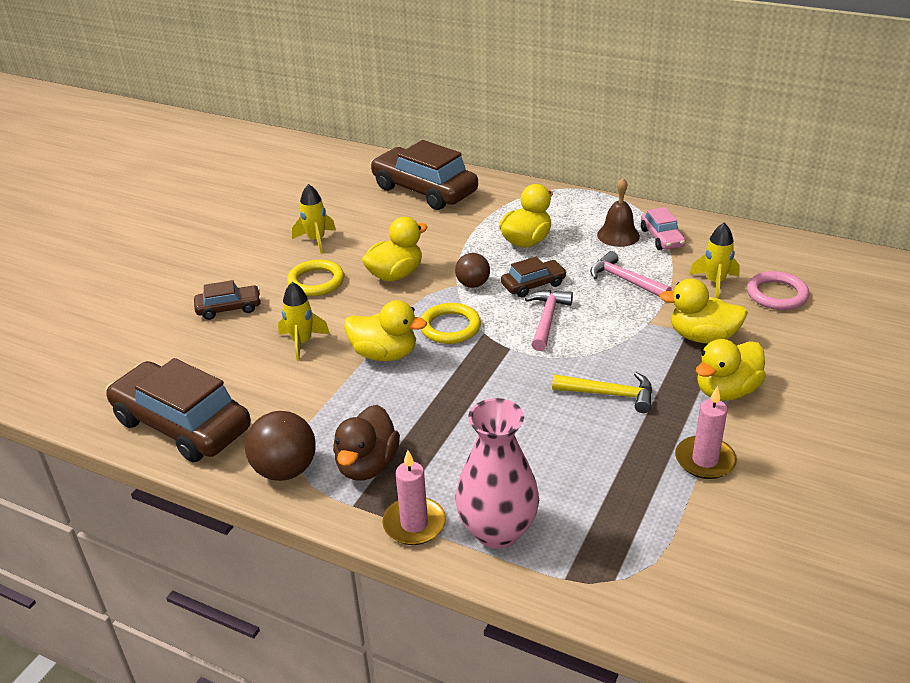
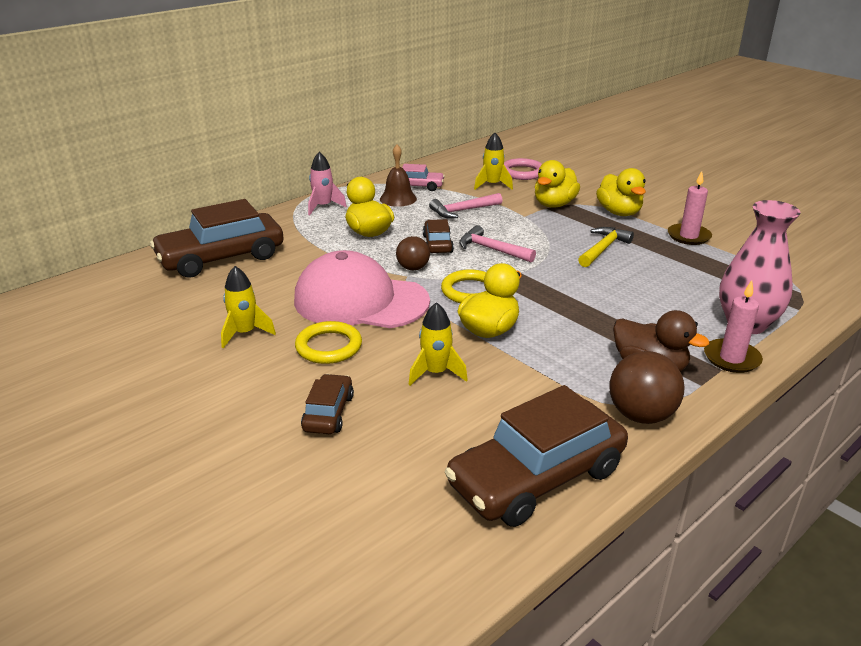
camera: 70 degrees left, 5 degrees down
yellow duck [362,217,428,281] -> pink cap [294,250,430,328]
none -> pink rocket [308,152,347,215]

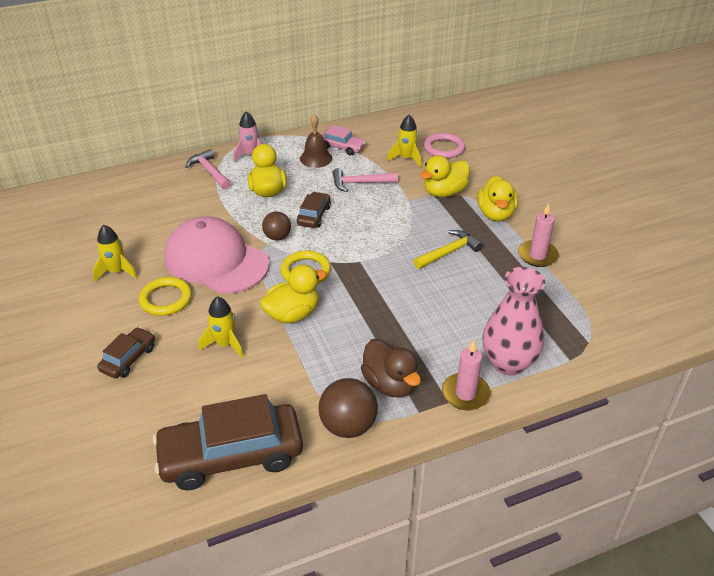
camera: 20 degrees right, 10 degrees up
brown car [150,199,284,278] -> none
pink hammer [459,225,536,263] -> pink hammer moved to [185,149,231,190]

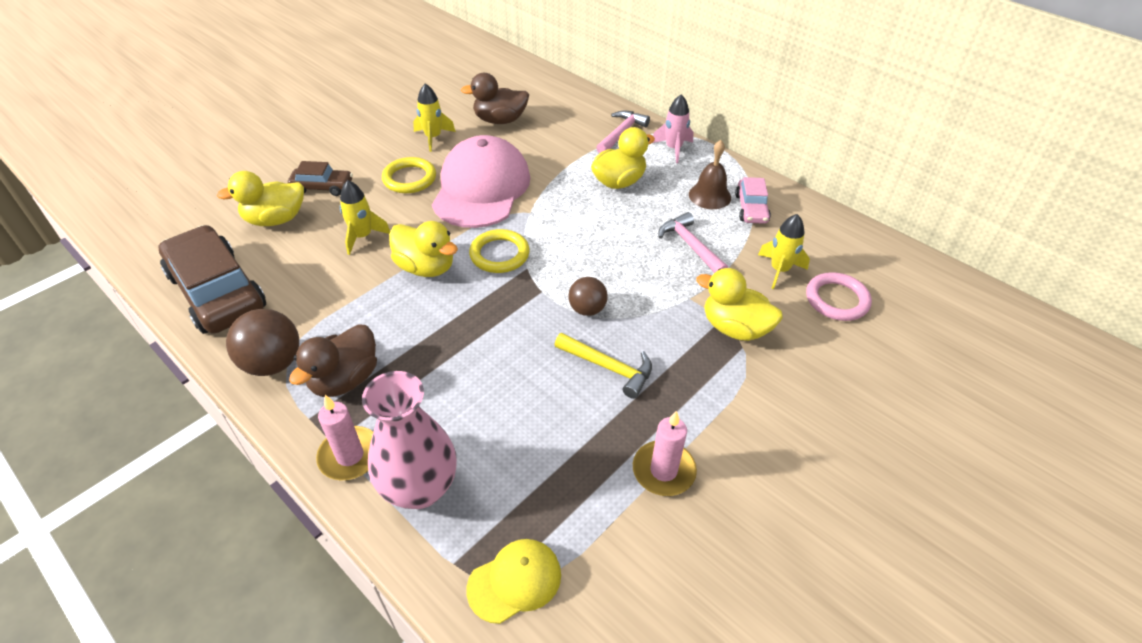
camera: 65 degrees right, 5 degrees up
brown ball [262,212,291,240] -> brown ball moved to [568,277,608,316]
brown car [297,192,331,228] -> none
yellow duck [477,175,518,221] -> yellow duck moved to [217,171,304,226]
none -> brown duck [461,73,529,124]
none -> yellow cap [466,539,561,624]

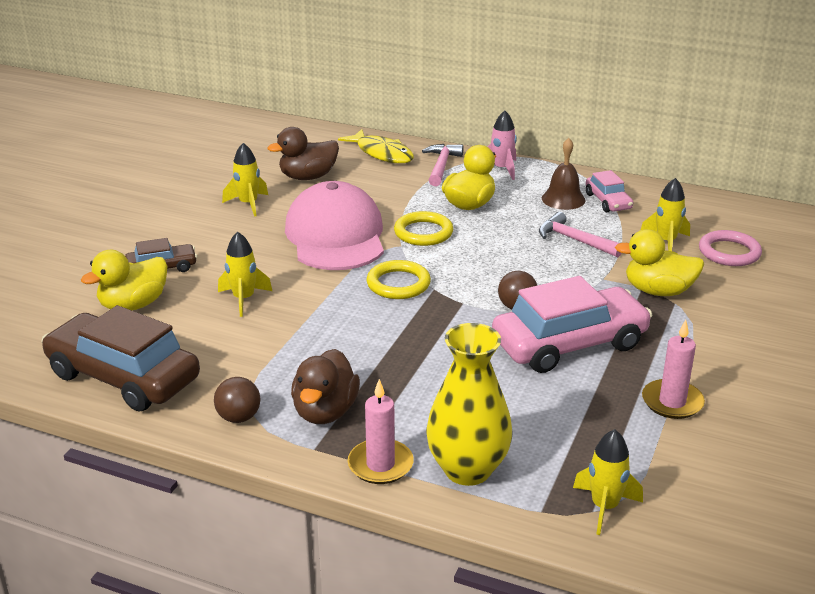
camera: 20 degrees left, 15 degrees down
brown ball [226,309,299,376] -> brown ball [214,377,260,423], size x0.64
pink vase [362,371,457,509] -> yellow vase [426,323,513,486]
yellow ring [382,157,436,193] -> yellow ring moved to [394,211,453,246]
yellow duck [389,221,458,277] -> none
yellow cap [466,539,561,624] -> yellow rocket [573,429,643,535]
yellow hammer [554,333,652,399] -> pink car [492,276,652,373]
none -> yellow fish [338,129,414,163]

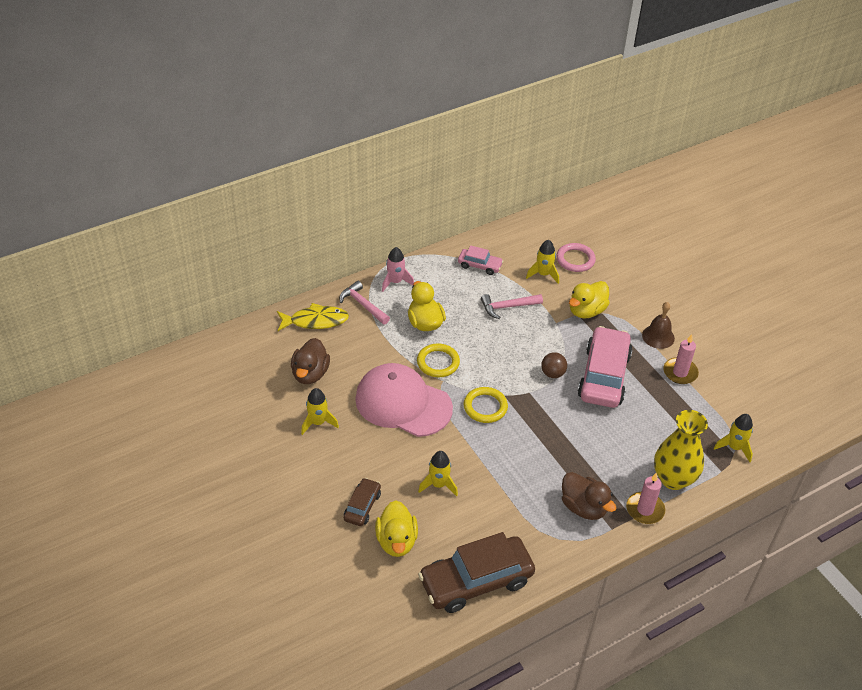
camera: 55 degrees left, 15 degrees up
brown ball [214,377,260,423] -> none
brown bell [542,138,586,210] -> brown bell moved to [642,302,675,349]

